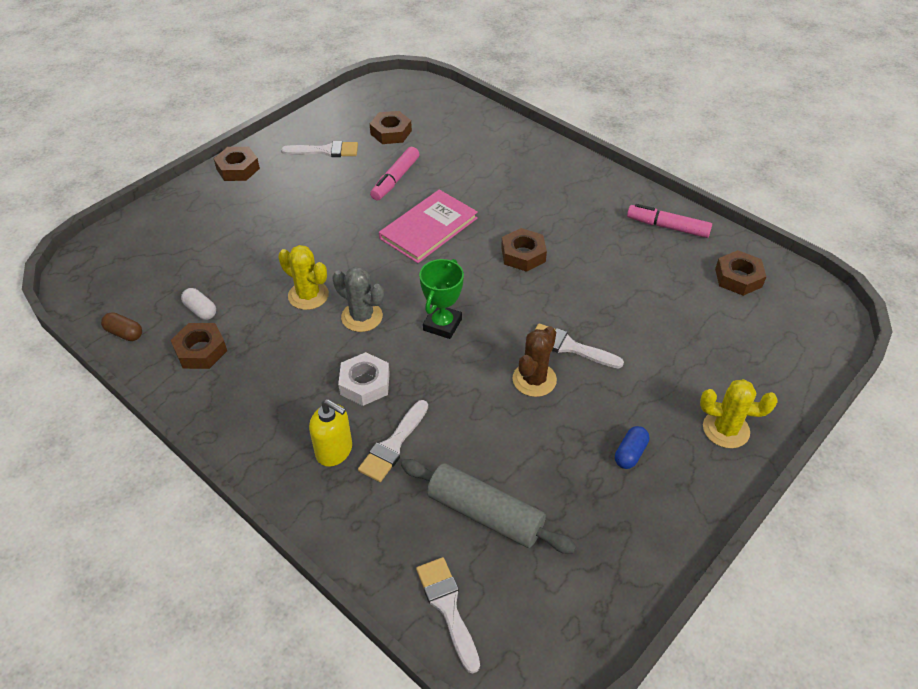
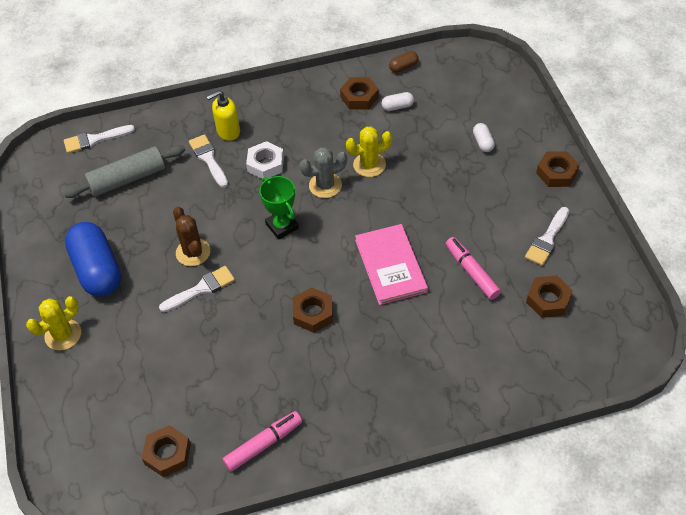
camera: 125 degrees right, 5 degrees up
white brush [416,557,480,673] -> white brush turned 150 degrees clockwise [64,125,135,153]
blue capsule [615,426,649,469] -> blue capsule [65,222,121,297], size x2.34
none -> white capsule [473,123,495,152]

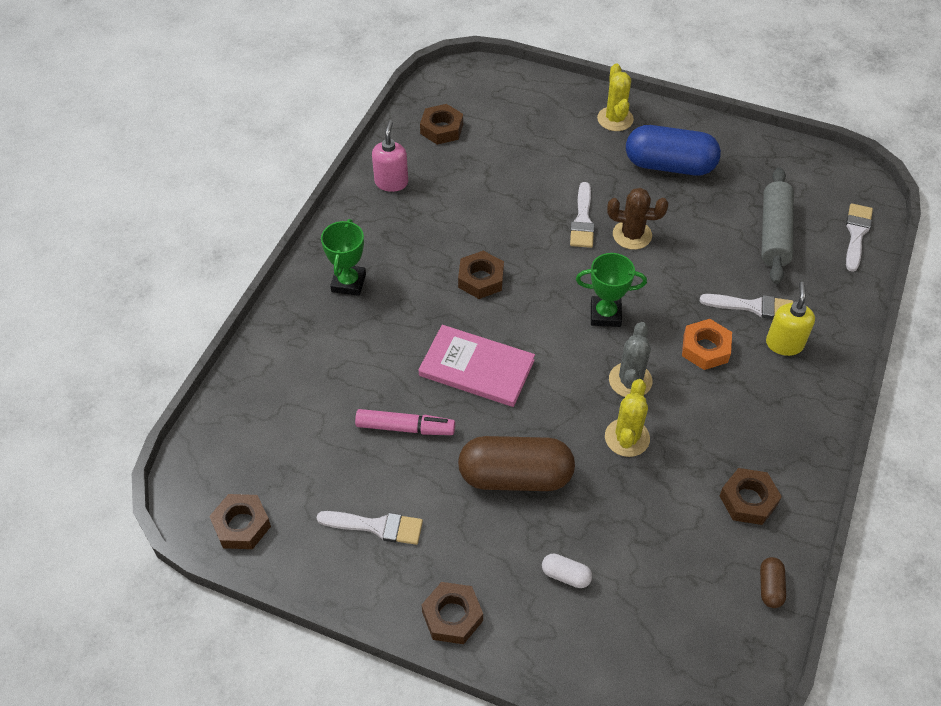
camera: 125 degrees right, 0 degrees up
pink marker [223,411,302,472] -> pink soap dispenser [372,120,408,192]
white nut [246,141,284,179] -> orange nut [682,319,732,370]
white capsule [381,92,414,111] -> none
white brush [525,207,569,266] -> white brush turned 120 degrees clockwise [317,511,423,545]
brown nut [526,275,573,318] -> brown nut moved to [209,494,271,549]
none -> green trophy [321,219,366,296]
none -> brown capsule [458,436,575,491]

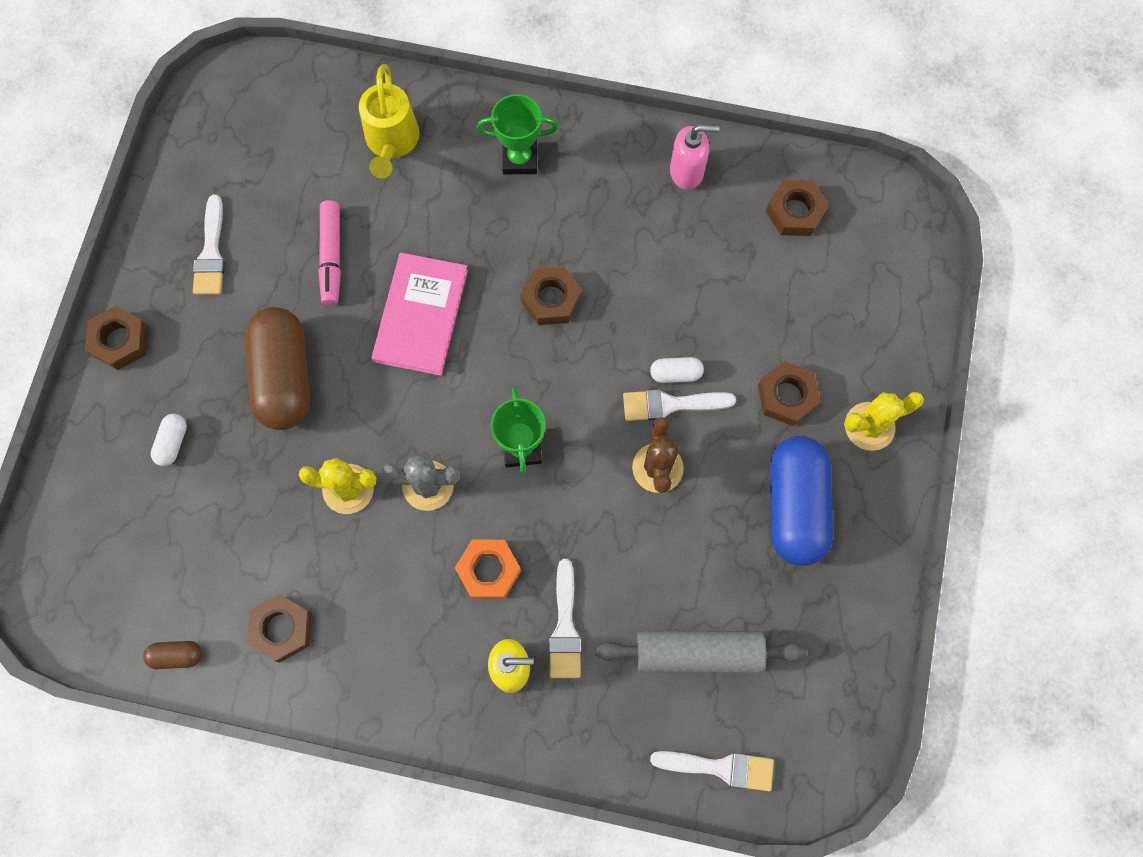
camera: 80 degrees right, 20 degrees up
brown nut [209,494,271,549] -> brown nut moved to [758,361,820,426]
none -> yellow watering can [359,64,420,178]
none -> white capsule [650,357,704,383]

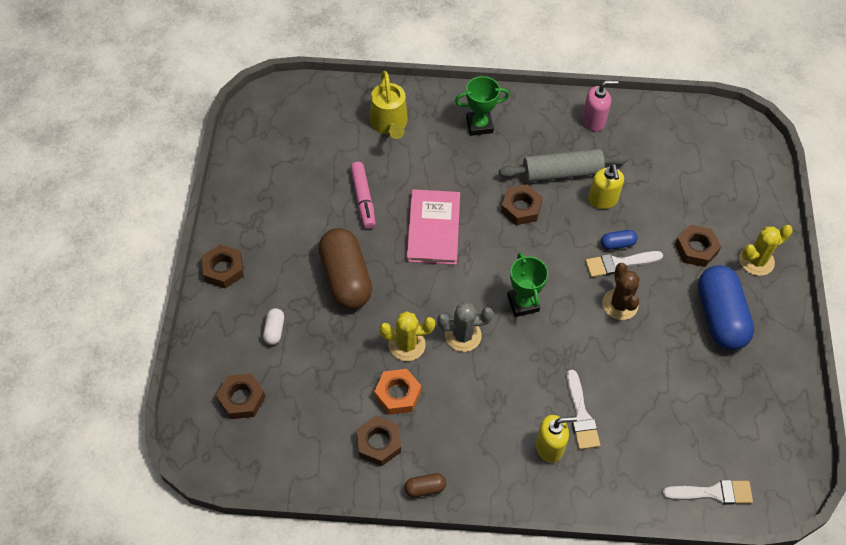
camera: 10 degrees left, 15 degrees down
brown capsule [143,641,202,669] -> brown capsule moved to [404,473,446,497]
white brush [193,195,225,295] -> none
orange nut [455,540,521,599] -> orange nut moved to [374,369,421,415]
grey rolling pin [595,631,807,673] -> grey rolling pin moved to [499,149,628,182]
white capsule [650,357,704,383] -> blue capsule [601,230,637,250]
brown nut [766,180,829,236] -> brown nut moved to [216,374,266,419]
none -> yellow soap dispenser [588,164,624,209]

